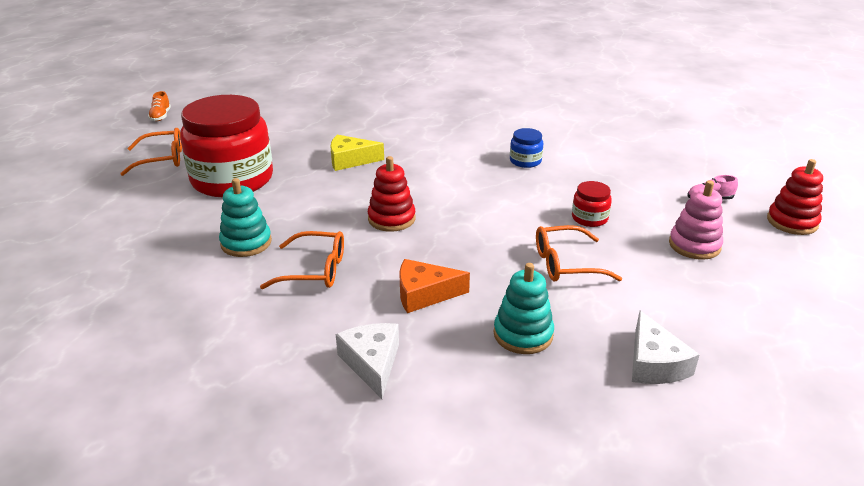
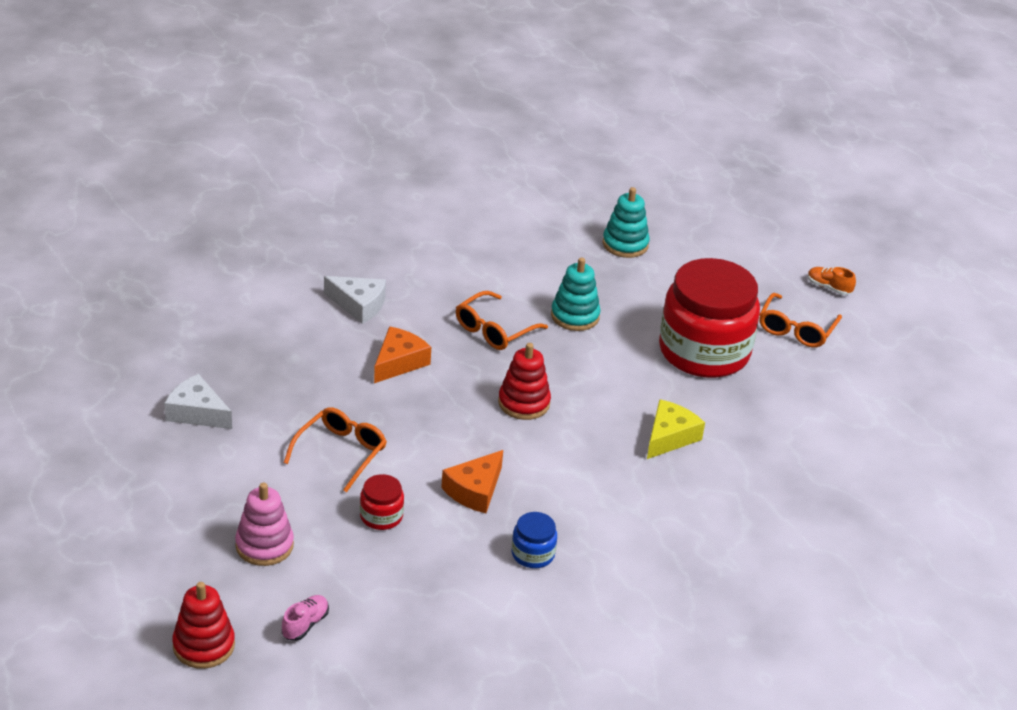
camera: 125 degrees right, 5 degrees up
orange shoe [148,91,171,121] -> orange shoe moved to [808,267,856,295]
turquoise stacking toy [494,263,554,354] -> turquoise stacking toy moved to [603,187,650,258]
none -> orange cheese [441,450,503,513]

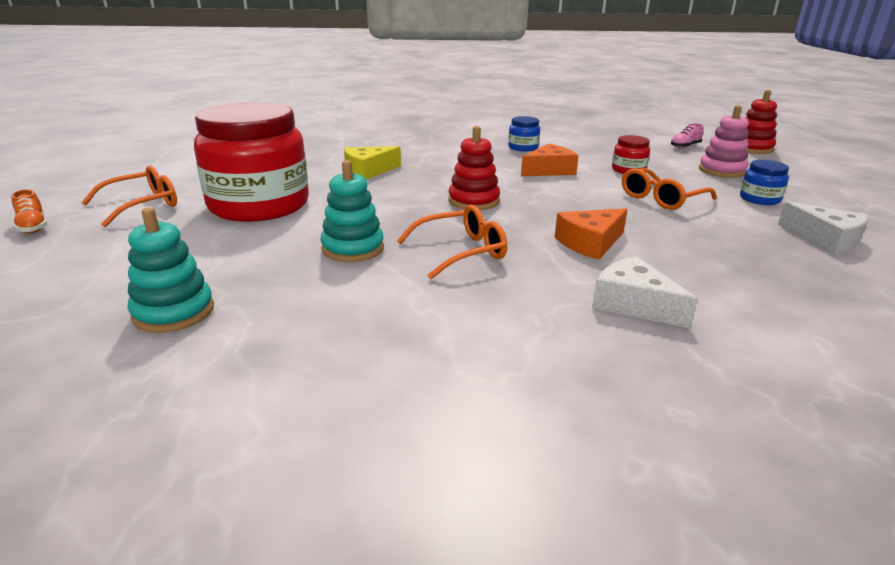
camera: 155 degrees left, 10 degrees down
none -> blue jar [740,160,789,205]

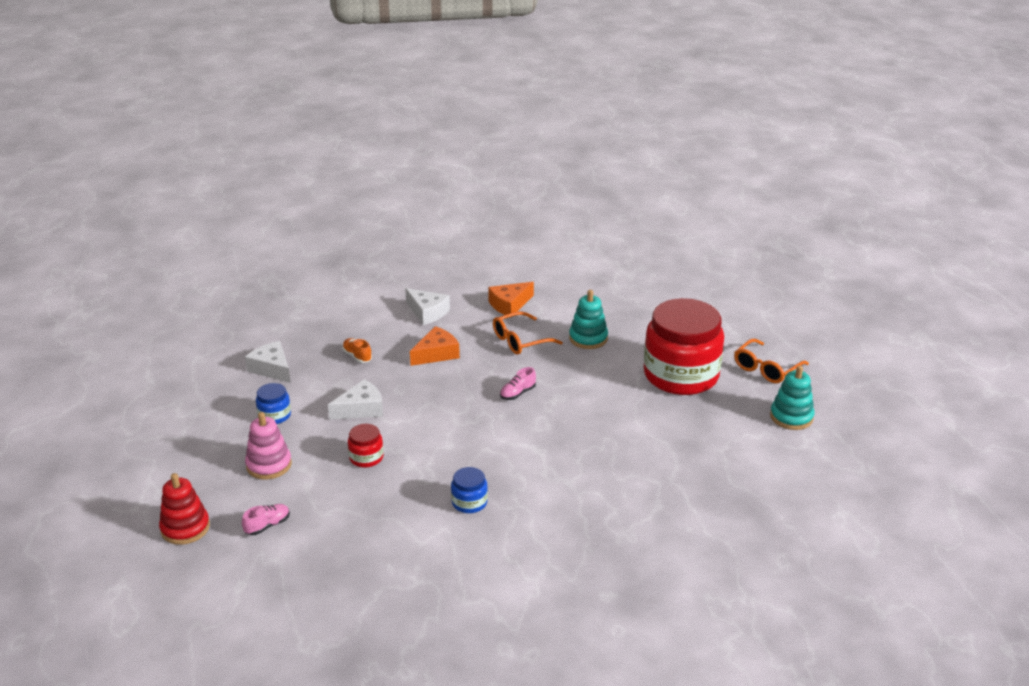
camera: 175 degrees right, 5 degrees up
orange shoe [11,189,47,233] -> orange shoe moved to [342,338,372,363]
turquoise stacking toy [128,208,214,333] -> turquoise stacking toy moved to [770,365,814,430]
yellow cheese [344,146,401,180] -> none
red stacking toy [449,126,500,210] -> pink shoe [500,367,536,400]
orange cheese [521,144,579,176] -> orange cheese moved to [488,282,534,315]
orange glasses [622,168,717,210] -> white cheese [328,379,383,420]

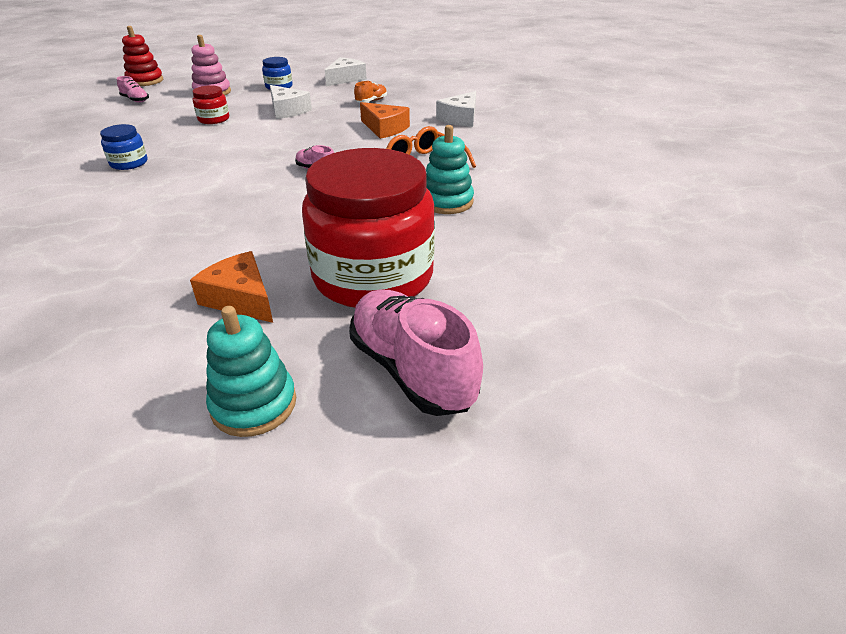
camera: 80 degrees right, 5 degrees up
orange cheese [488,282,534,315] -> orange cheese moved to [190,251,273,323]
orange glasses [734,339,809,383] -> pink shoe [349,289,483,416]

